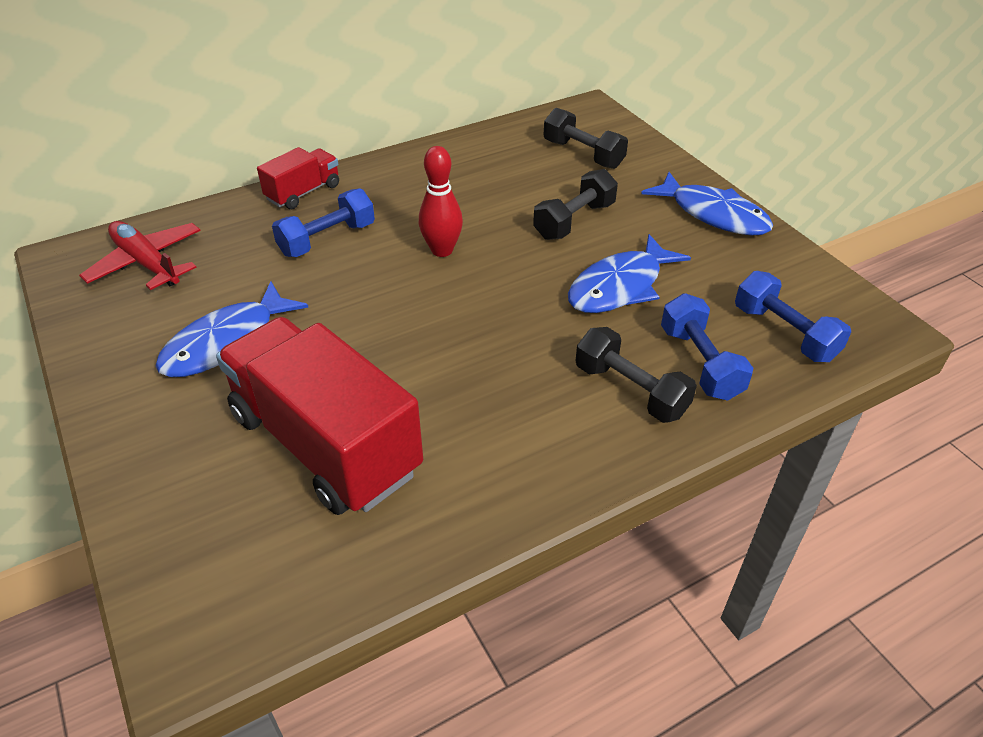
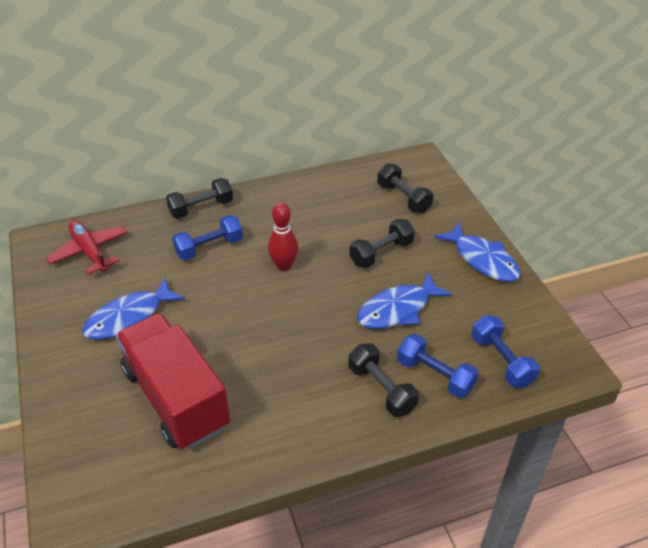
camera: 10 degrees right, 0 degrees up
red truck [257,147,339,209] -> black dumbbell [166,178,233,219]
blue dumbbell [661,293,753,401] -> blue dumbbell turned 45 degrees counterclockwise [397,334,479,398]

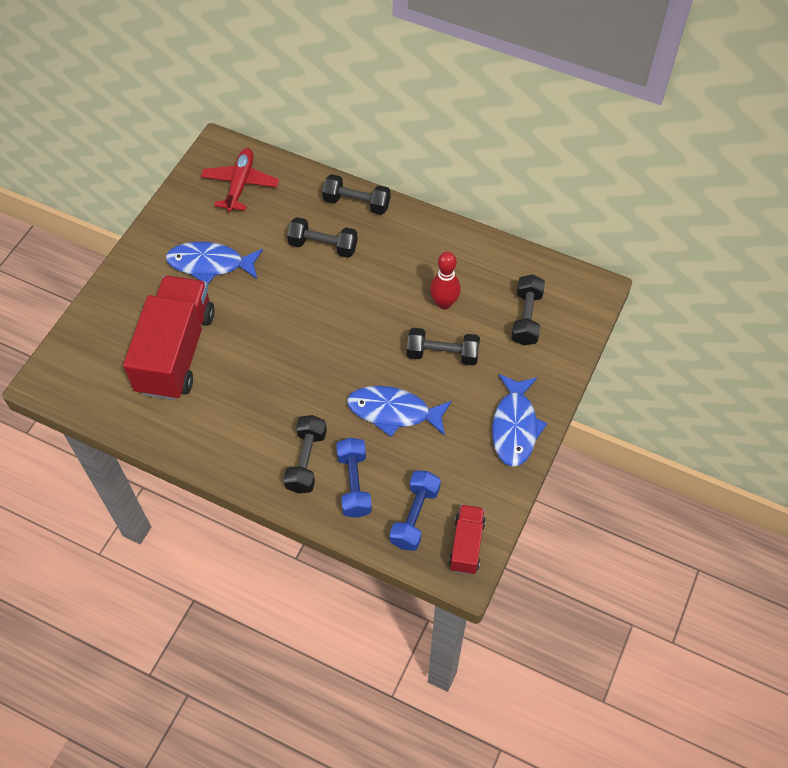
camera: 45 degrees right, 15 degrees up
blue dumbbell [172,215,243,261] -> black dumbbell [287,217,357,258]
red bowling pin [268,203,298,271] -> red bowling pin moved to [430,252,461,309]
none -> red truck [449,505,486,574]

